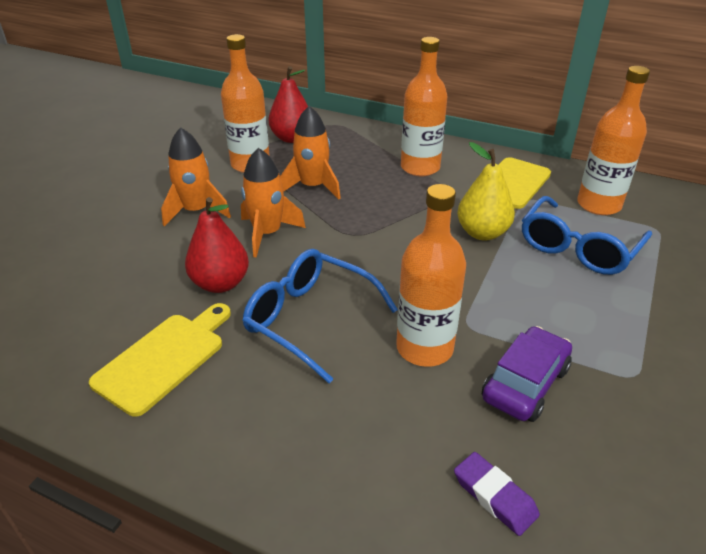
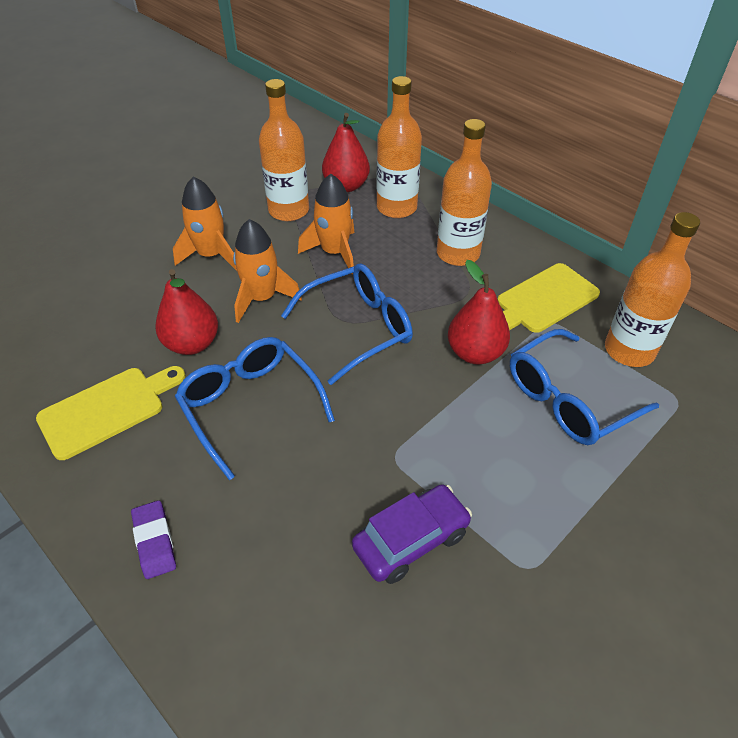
camera: 20 degrees right, 10 degrees up
orange bottle [396,184,466,367] -> orange bottle moved to [376,76,422,218]
purple eraser [454,452,540,536] -> purple eraser moved to [131,500,176,579]
yellow pear [457,142,515,241] -> red pear [448,260,510,364]
none -> blue glasses [281,264,413,385]

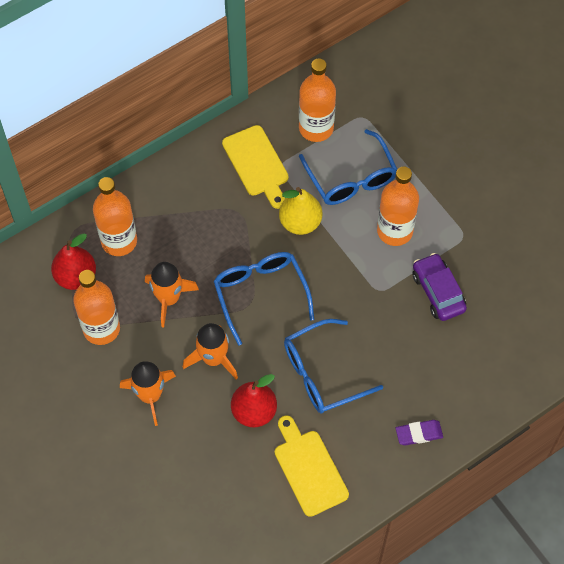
camera: 80 degrees left, 15 degrees up
orange bottle [437,119,492,266] -> orange bottle moved to [377,166,419,246]
red pear [448,260,510,364] -> yellow pear [279,187,322,235]

